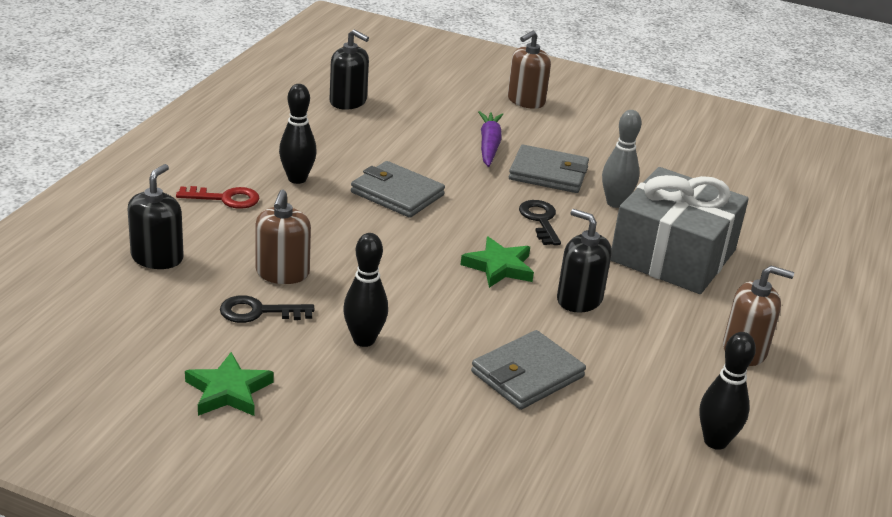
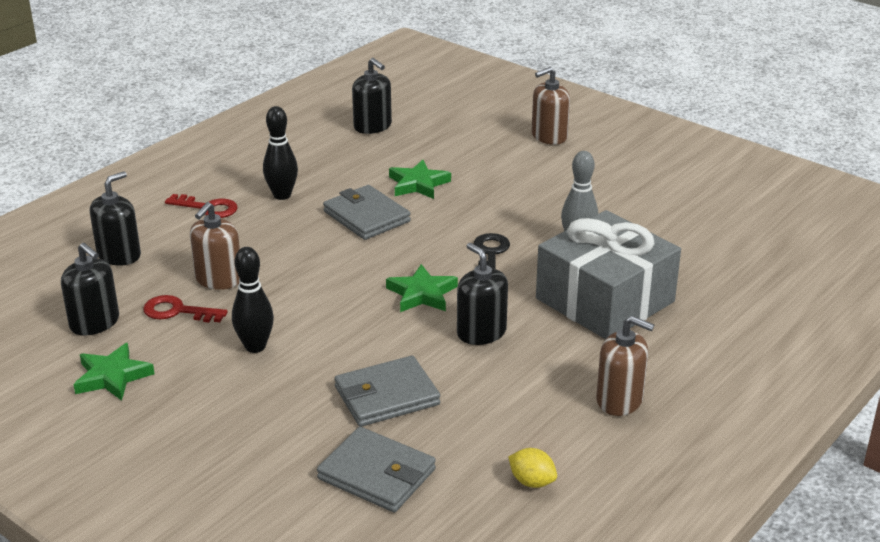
camera: 20 degrees right, 0 degrees up
black key [220,295,314,323] -> red key [143,295,227,323]
purple carrot [478,111,503,167] -> none
grey wallet [509,145,589,193] -> grey wallet moved to [317,427,436,512]
black bowling pin [699,332,756,450] -> yellow lemon [508,448,557,488]
none -> black soap dispenser [61,243,119,336]
none -> green star [389,160,451,199]

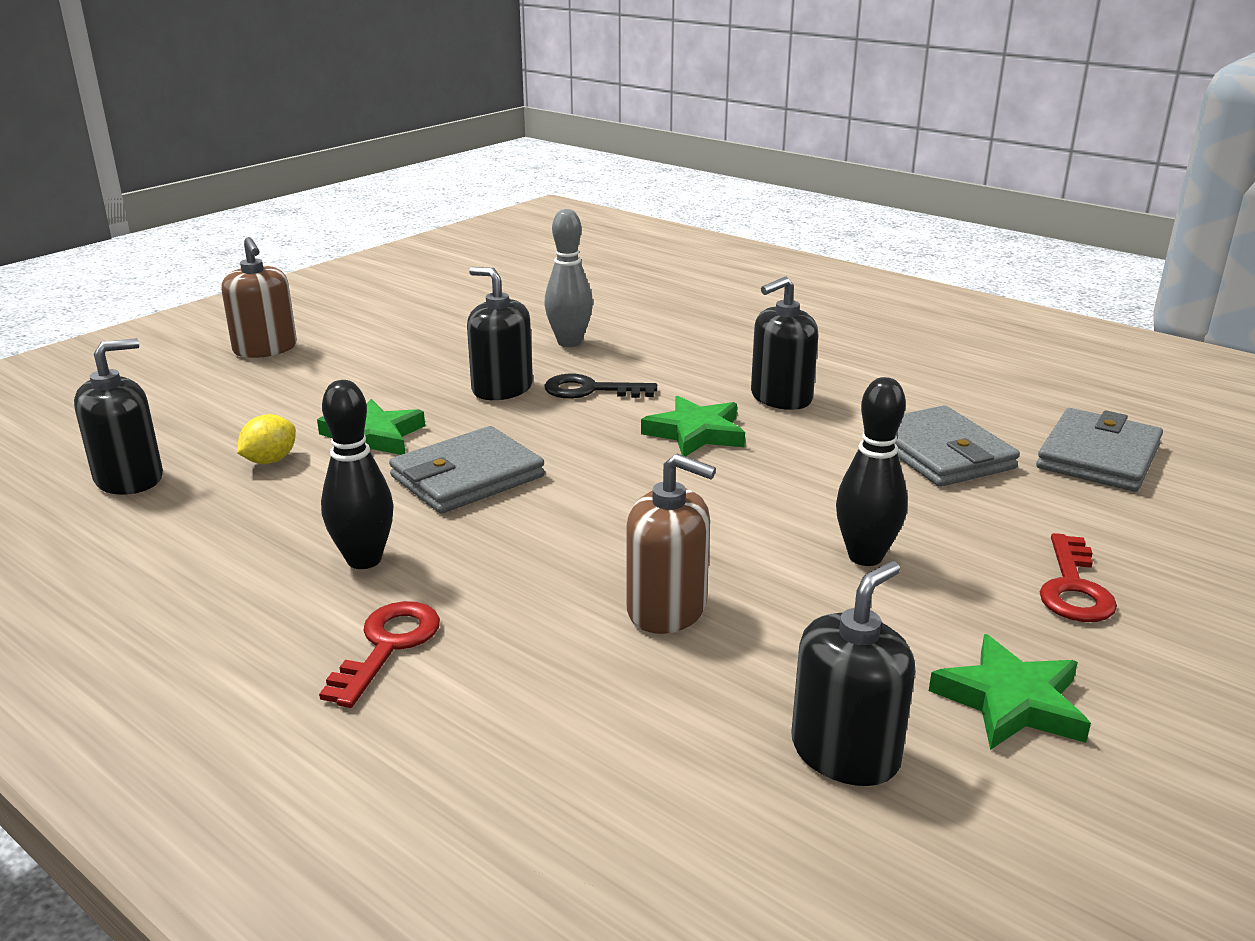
camera: 90 degrees left, 5 degrees down
black soap dispenser [90,171,141,266] -> black soap dispenser moved to [467,267,533,400]
red key [143,295,227,323] -> red key moved to [1040,533,1117,622]
yellow lemon [508,448,557,488] -> yellow lemon moved to [237,414,296,464]
grey gift [536,210,681,339] -> none
brown soap dispenser [596,316,654,416] -> none

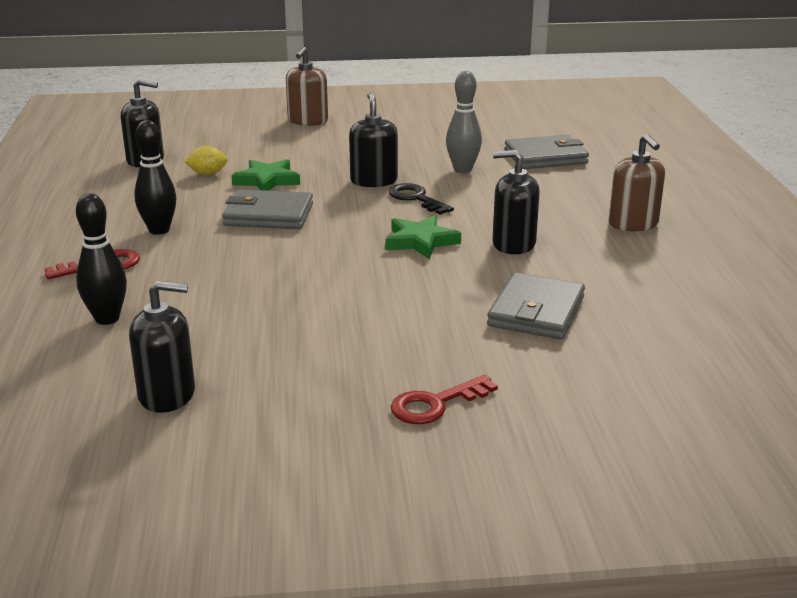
camera: 45 degrees right, 0 degrees up
brown soap dispenser [627,454,716,634] -> brown soap dispenser moved to [609,134,665,231]
black bowling pin [836,377,908,566] -> black bowling pin moved to [76,193,127,325]
green star [929,634,1091,750] -> none
grey wallet [1036,408,1163,492] -> grey wallet moved to [505,135,589,169]

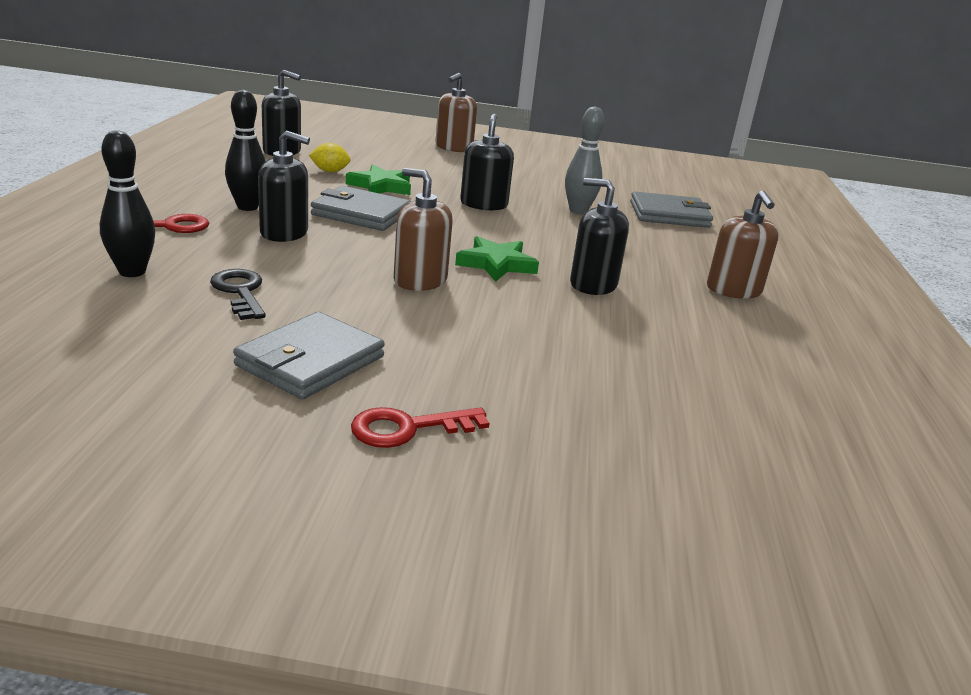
camera: 10 degrees right, 0 degrees up
black soap dispenser [129,281,195,413] -> black soap dispenser moved to [258,131,310,242]
black key [389,183,454,215] -> black key moved to [210,269,266,320]
grey wallet [487,272,585,340] -> grey wallet moved to [233,312,385,400]
none -> brown soap dispenser [394,168,453,291]

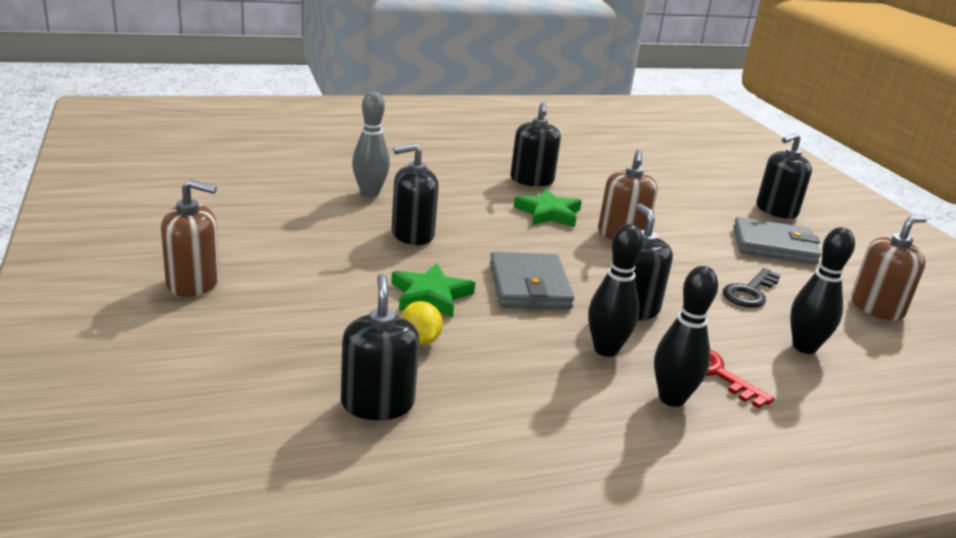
camera: 115 degrees left, 0 degrees up
red key [351,407,489,448] -> black soap dispenser [756,133,812,219]
grey wallet [630,191,713,228] -> none
brown soap dispenser [707,190,779,299] -> brown soap dispenser moved to [851,215,927,321]
none -> black bowling pin [654,266,718,407]

